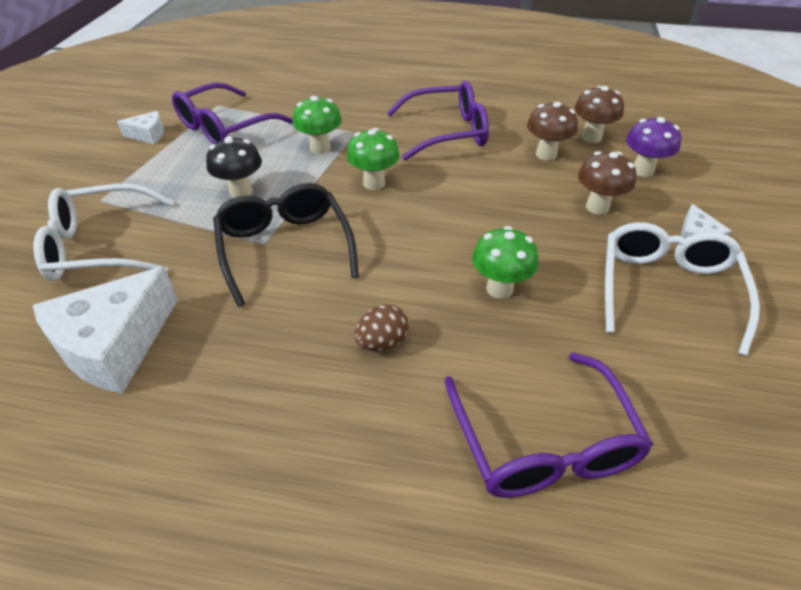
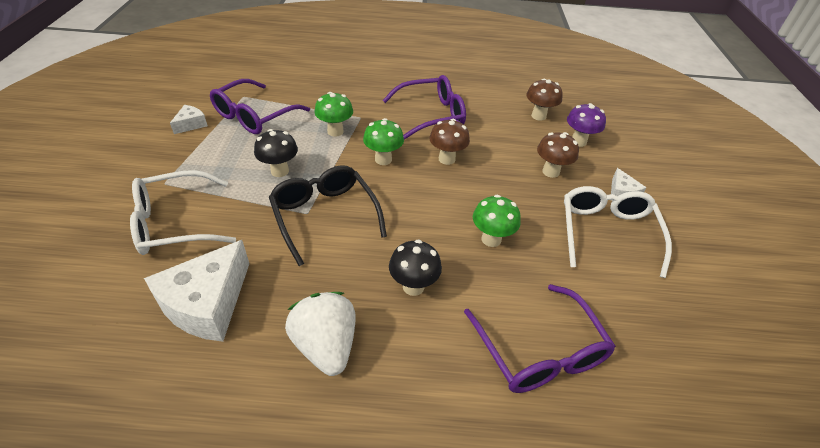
camera: 10 degrees left, 0 degrees up
white cheese [117,111,164,144] -> white cheese turned 45 degrees counterclockwise [170,105,208,134]
brown egg [354,304,409,351] -> black mushroom [389,240,442,296]
brown mushroom [527,102,578,160] -> brown mushroom moved to [430,119,470,165]
none -> white strawberry [285,292,356,376]

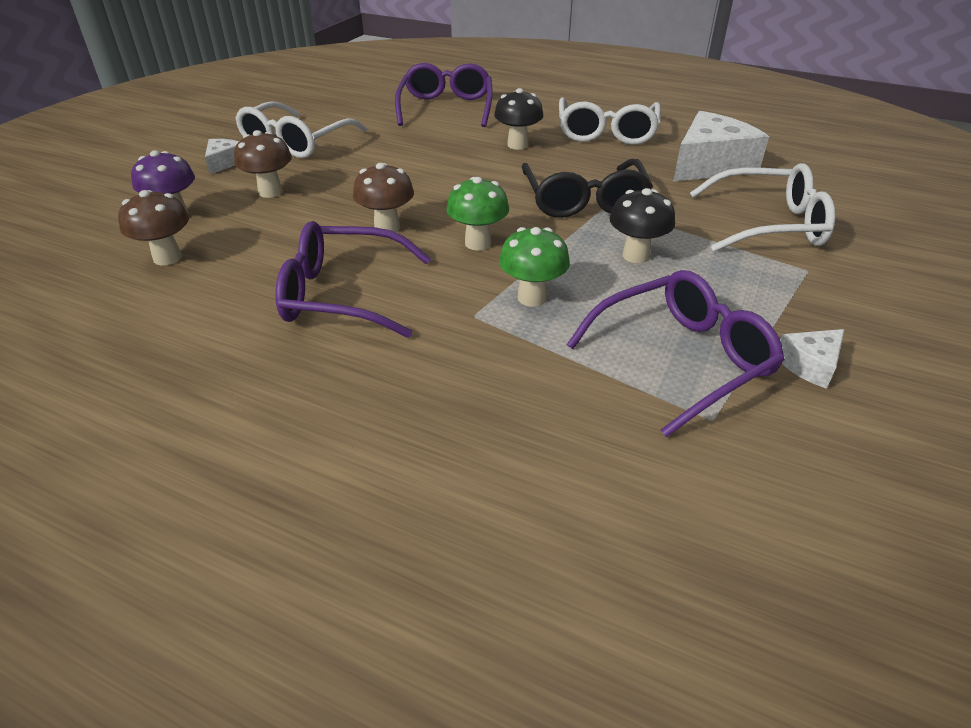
camera: 155 degrees left, 5 degrees down
white strawberry [285,292,356,376] -> white glasses [559,97,661,145]
green mushroom [473,195,521,247] -> none

